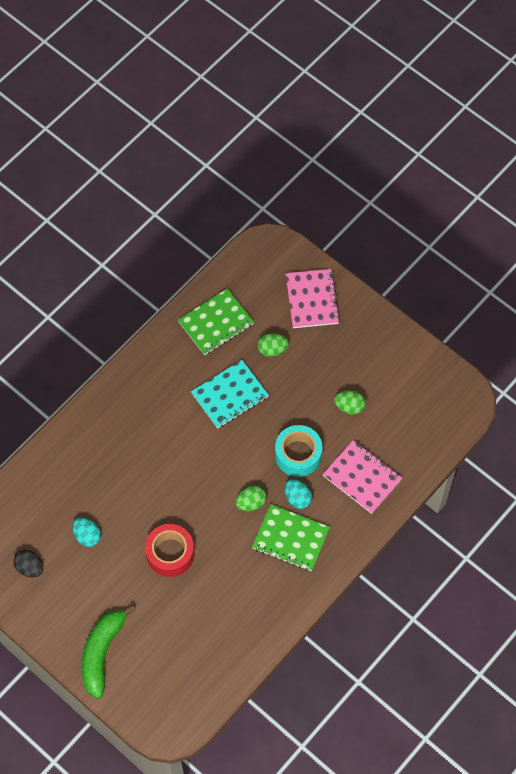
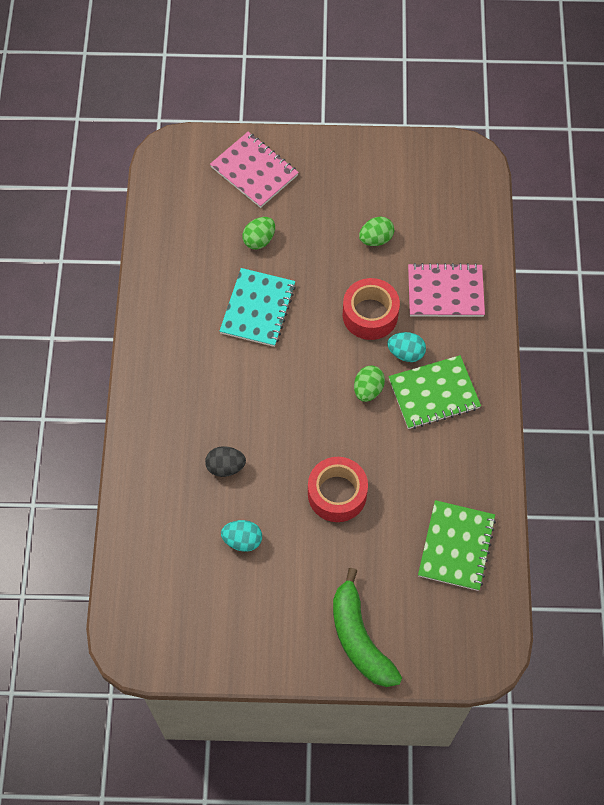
camera: 40 degrees left, 0 degrees up
black egg [13,550,43,578] -> black egg moved to [205,446,246,477]
green notebook [178,289,254,355] -> green notebook moved to [418,500,496,591]
turquoise tape [275,425,322,477] -> red tape [343,278,400,340]

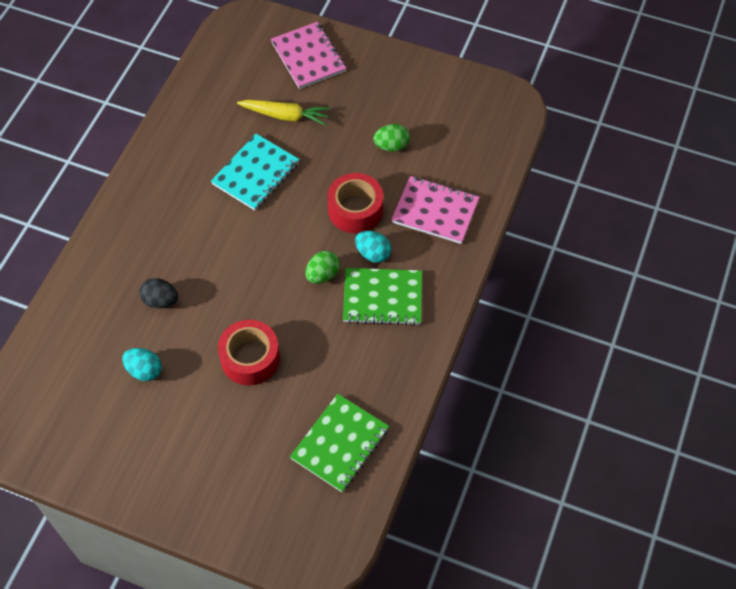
camera: 20 degrees right, 5 degrees down
green egg [242,217,275,250] -> yellow carrot [237,100,330,126]
green banana [333,568,402,687] -> none

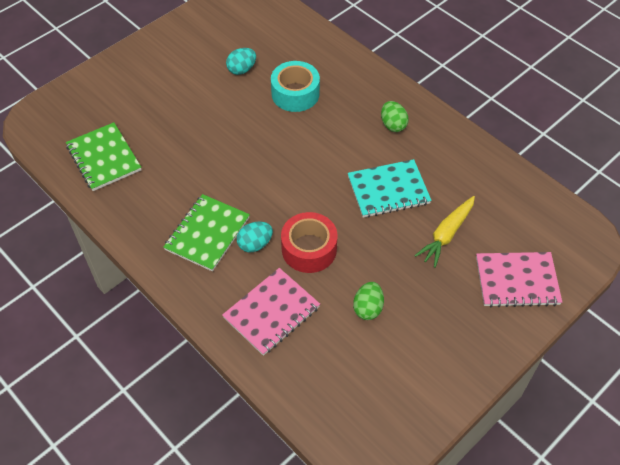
camera: 115 degrees right, 5 degrees down
black egg [140,278,178,308] -> turquoise tape [271,61,320,112]
turquoise notebook [211,134,299,210] -> turquoise notebook turned 75 degrees counterclockwise [348,159,432,218]
red tape [218,320,280,385] -> none
green egg [305,251,340,284] -> green egg moved to [381,101,409,132]

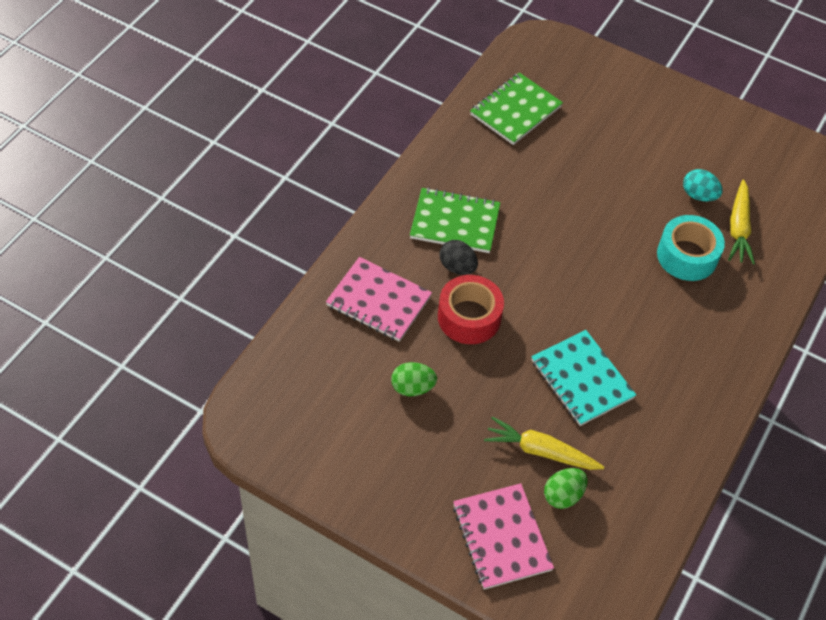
camera: 70 degrees right, 0 degrees up
turquoise egg [237,222,273,252] -> black egg [439,240,478,275]
green egg [381,101,409,132] -> green egg moved to [544,468,588,509]
none -> yellow carrot [728,179,755,264]

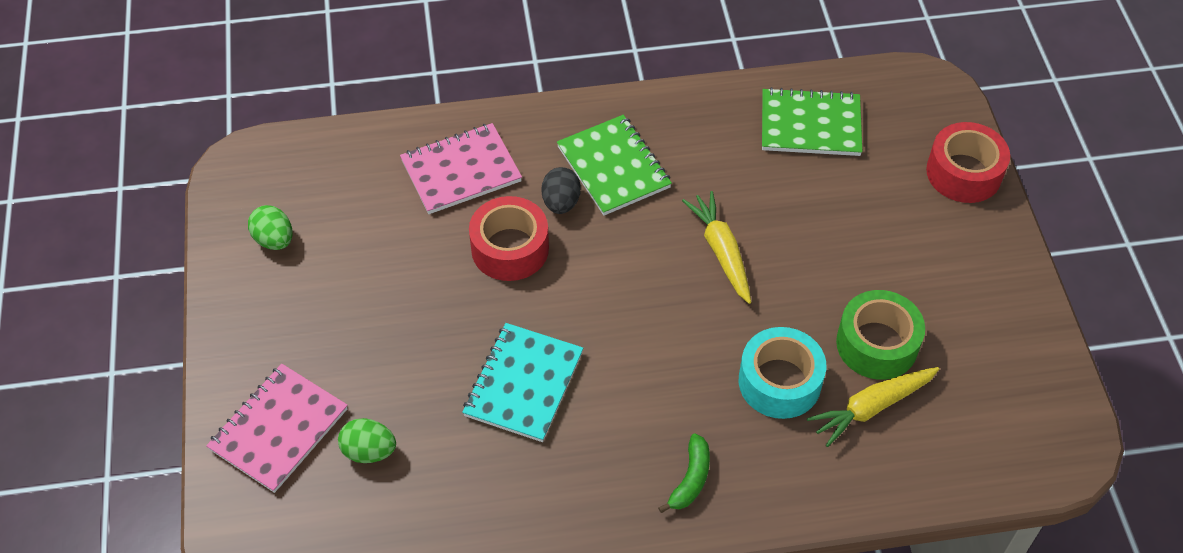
camera: 55 degrees right, 0 degrees up
pink notebook [326,257,432,342] -> pink notebook turned 75 degrees clockwise [400,123,522,214]
green egg [391,362,437,396] -> green egg moved to [248,205,292,250]
yellow carrot [484,416,604,470] -> yellow carrot moved to [682,191,751,304]
turquoise egg [683,169,723,202] -> green tape [836,290,925,380]
none -> green banana [658,434,710,513]
none -> red tape [926,122,1010,203]

